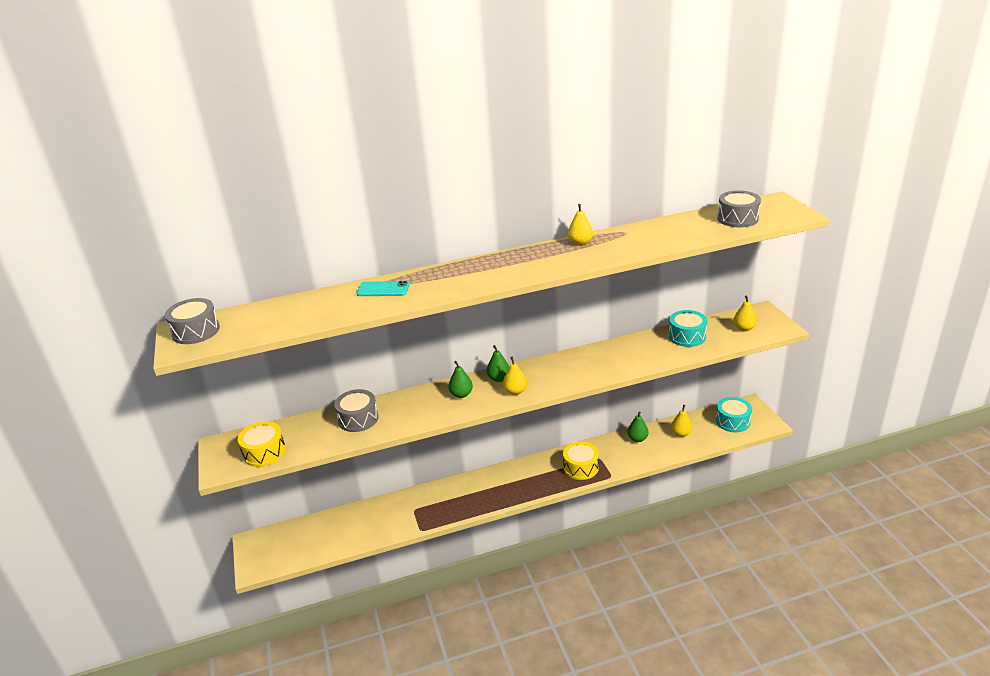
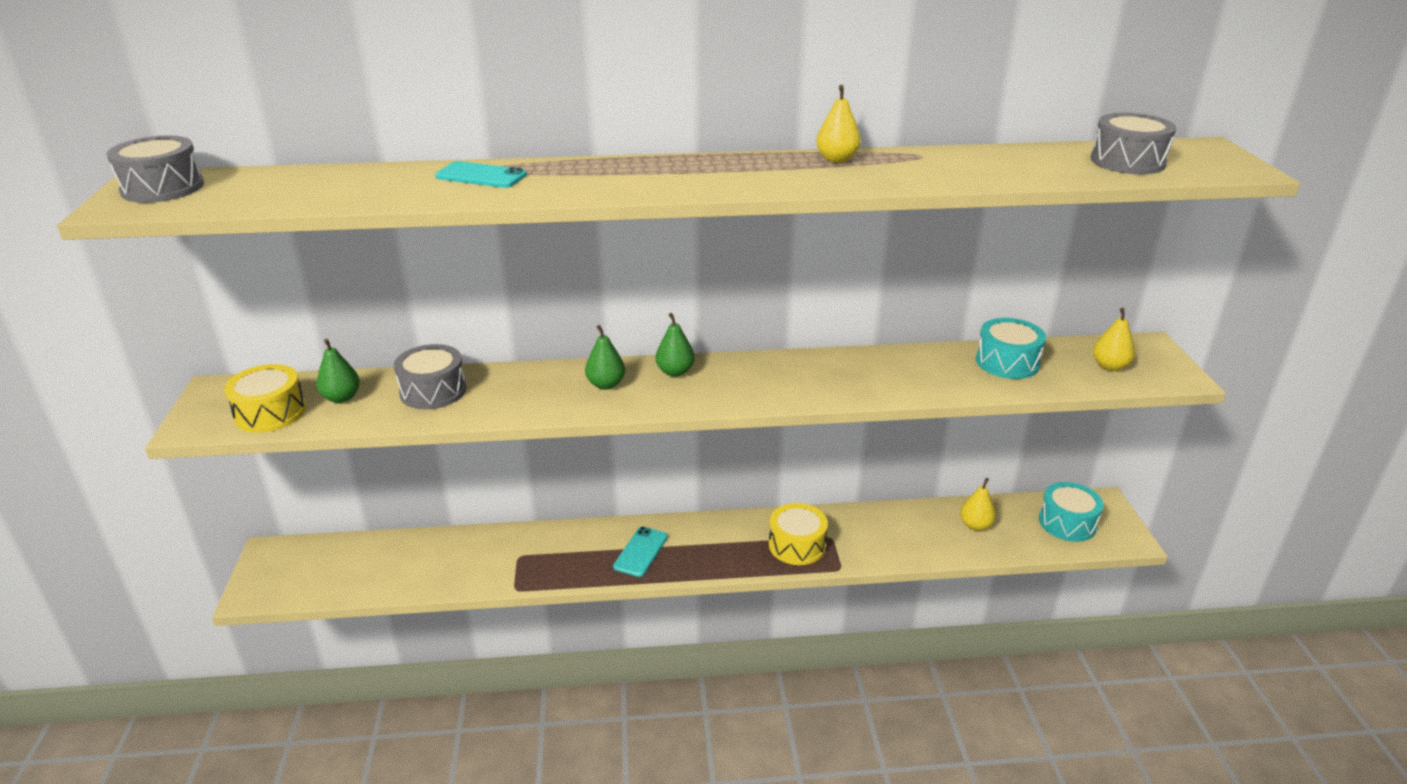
camera: 10 degrees right, 0 degrees up
yellow pear [503,356,527,395] -> none
green pear [627,411,649,442] -> green pear moved to [316,339,360,403]
none -> turquoise phone [613,527,668,577]

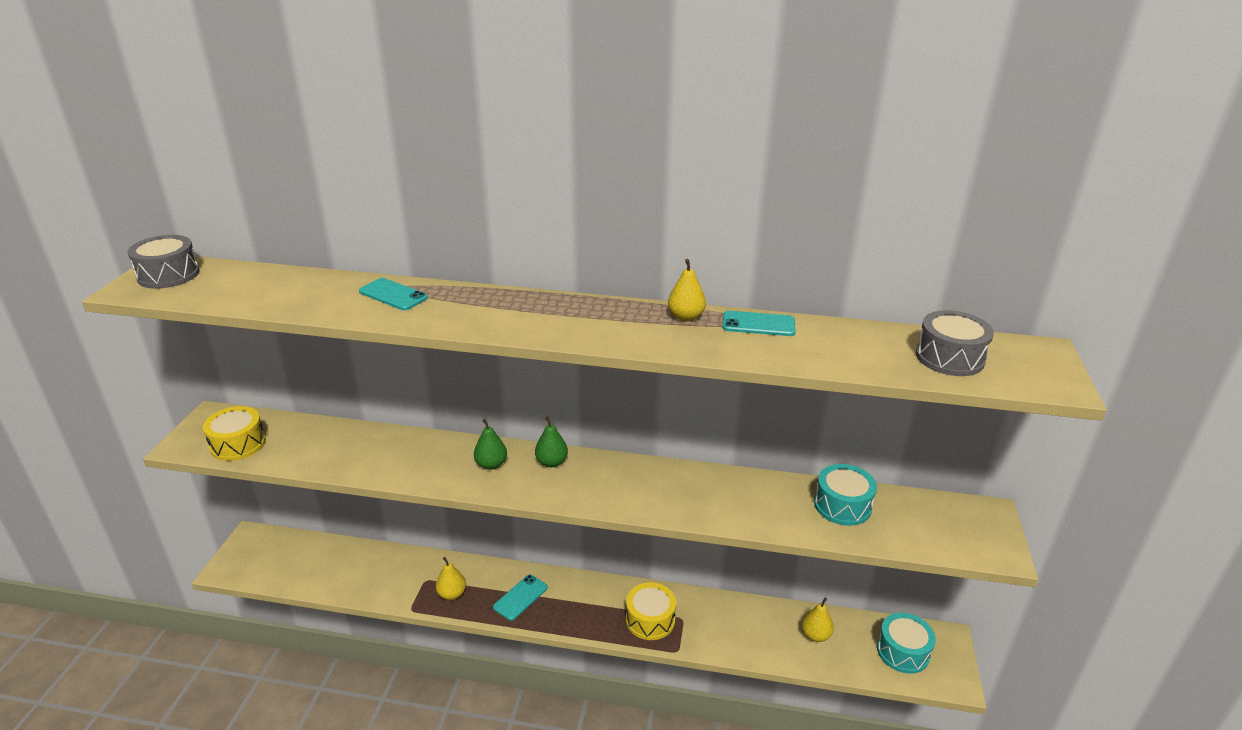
camera: 15 degrees right, 0 degrees up
green pear [316,339,360,403] -> none
grey drum [394,344,466,409] -> none
yellow pear [1093,308,1135,371] -> yellow pear moved to [436,557,466,600]
none -> turquoise phone [722,311,796,336]

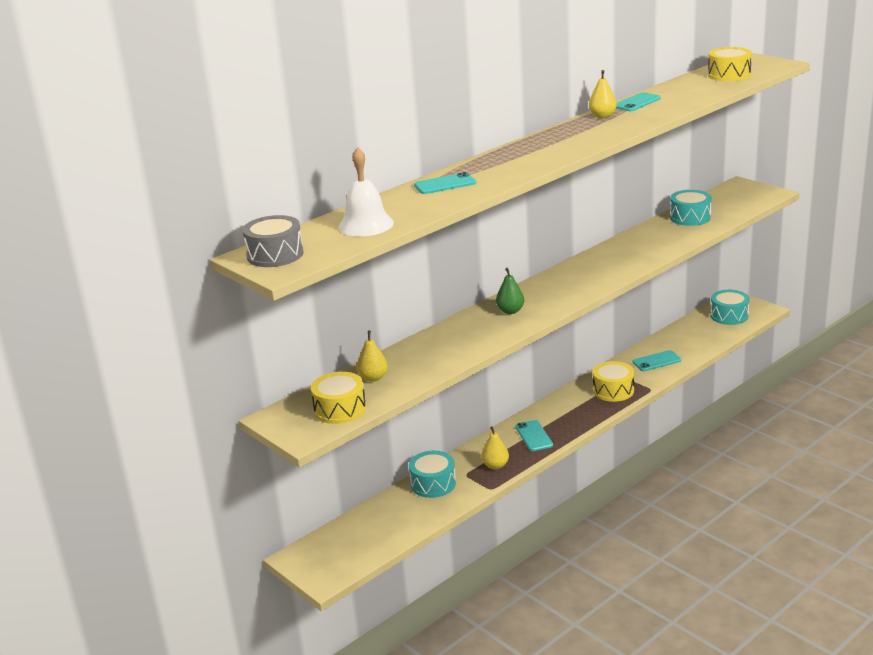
camera: 50 degrees left, 5 degrees down
green pear [535,417,568,467] -> none
yellow pear [802,598,834,642] -> yellow pear moved to [357,330,388,382]
grey drum [916,310,994,376] -> yellow drum [708,47,752,82]
none -> white bell [338,147,394,236]
none -> turquoise drum [409,451,456,498]
none -> turquoise phone [633,350,681,371]

